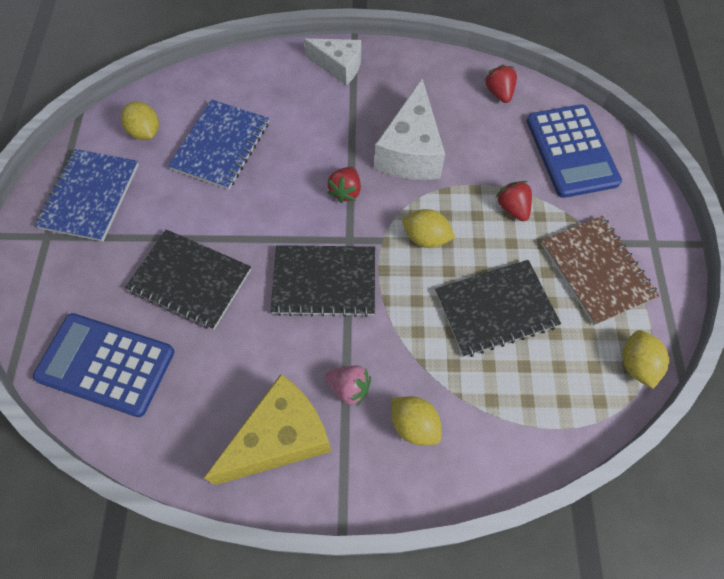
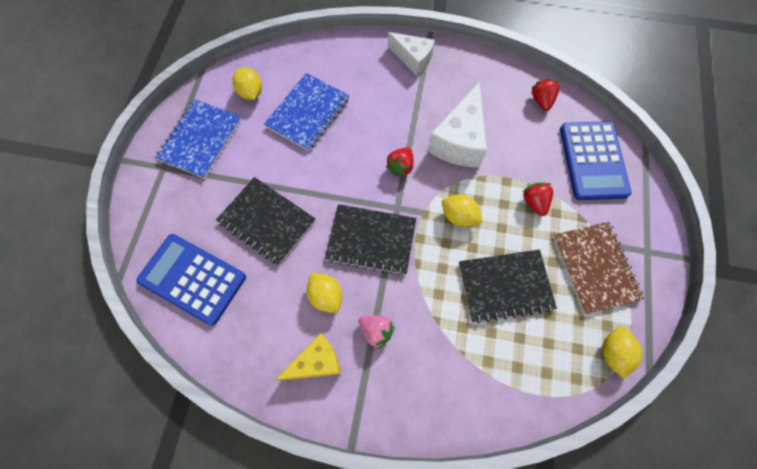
camera: 10 degrees right, 5 degrees up
yellow cheese [204,374,331,485] -> yellow cheese [275,333,340,381], size x0.65
yellow lemon [392,396,442,445] -> yellow lemon moved to [307,273,342,313]

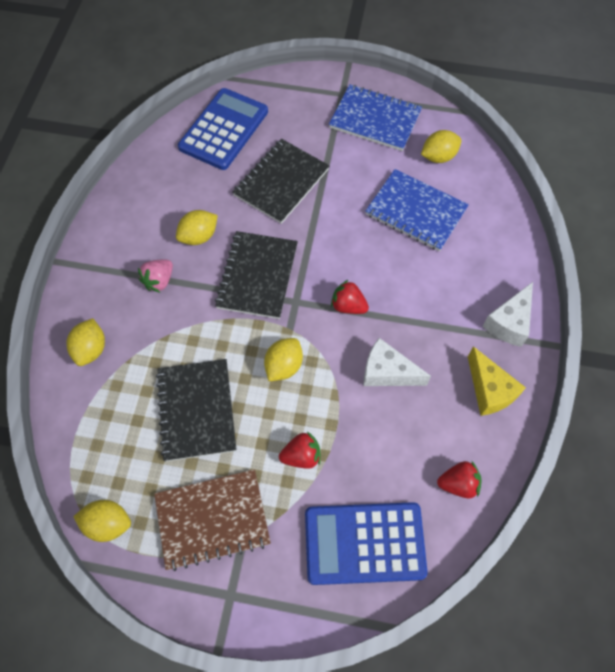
camera: 90 degrees right, 5 degrees down
yellow cheese [275,333,340,381] -> yellow cheese moved to [468,346,526,416]
white cheese [427,82,487,168] -> white cheese [364,338,431,386], size x0.65
none -> yellow lemon [66,318,105,366]

